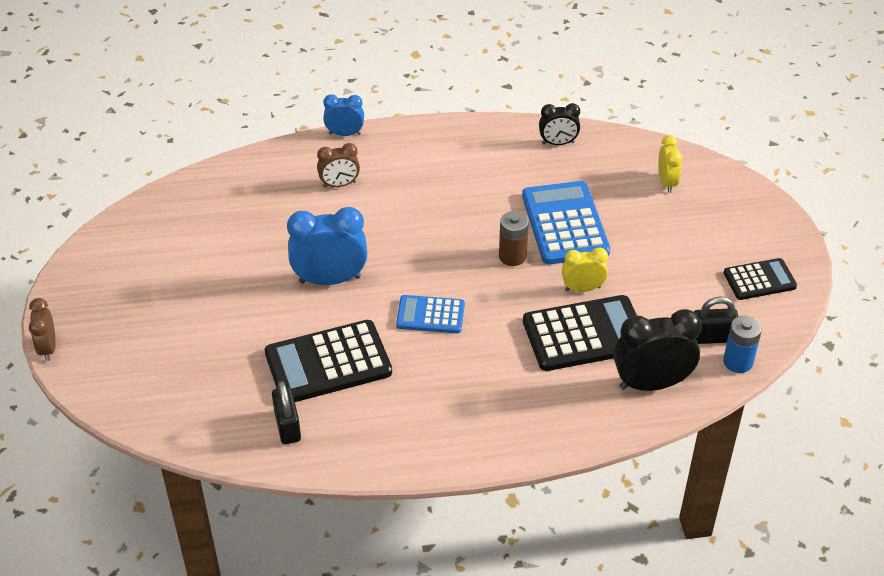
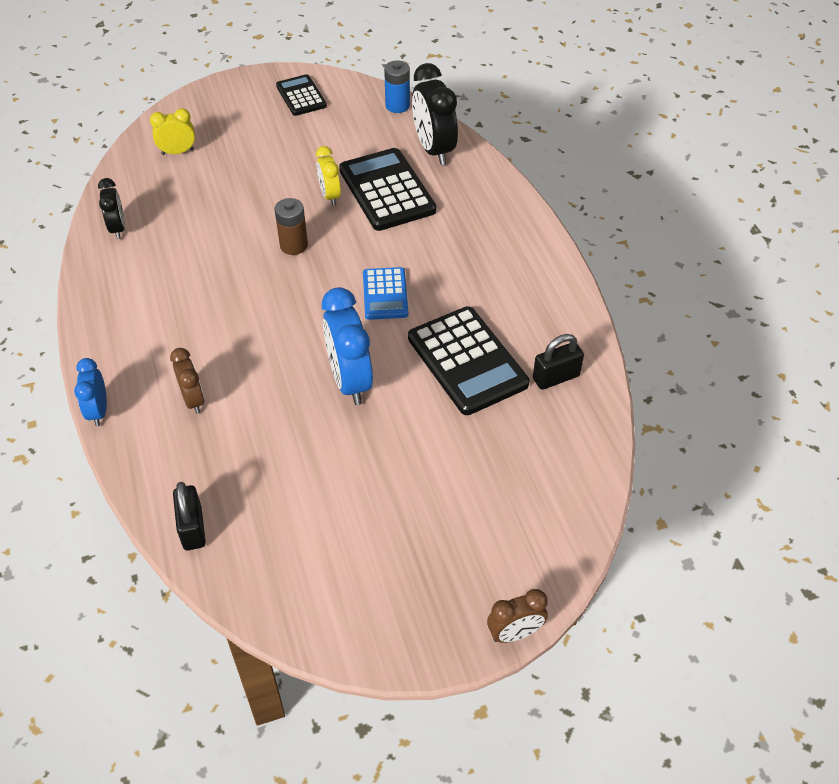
camera: 100 degrees left, 5 degrees up
blue calculator [522,181,610,264] -> none
black padlock [694,296,739,344] -> black padlock moved to [173,482,206,550]

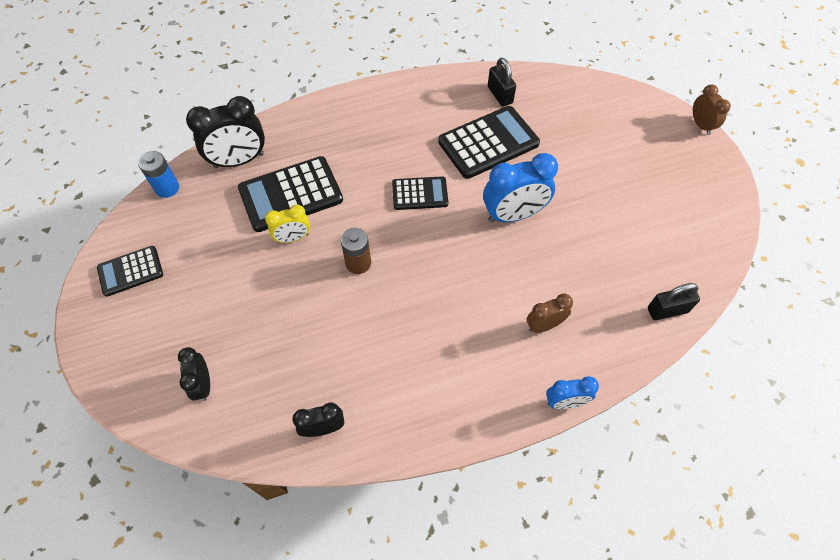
camera: 90 degrees left, 10 degrees up
yellow clock [150,108,195,155] -> black clock [178,347,210,401]
blue calculator [363,267,408,320] -> black calculator [392,176,448,210]

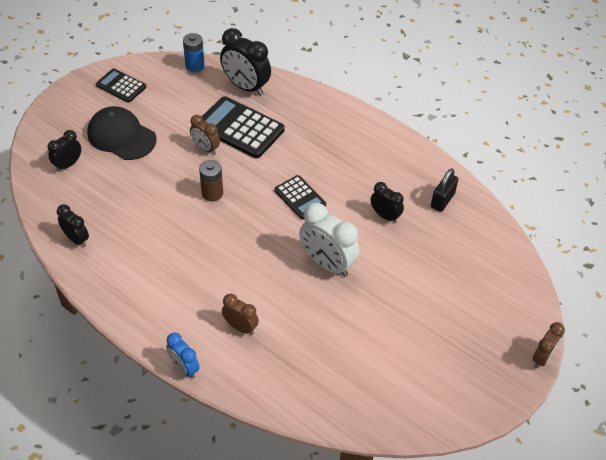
camera: 55 degrees right, 10 degrees down
yellow clock [265,205,310,243] -> brown clock [190,115,220,155]
black calculator [438,106,540,179] -> black clock [371,182,404,223]
blue clock [483,153,558,222] -> white clock [299,203,360,277]
black padlock [648,283,700,320] -> none
none -> black cap [87,106,157,160]

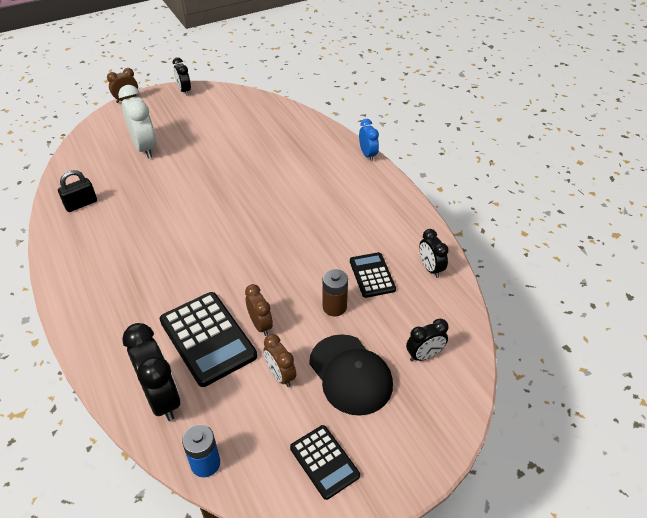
camera: 155 degrees left, 5 degrees down
brown battery [199,160,223,202] -> brown battery moved to [323,269,348,316]
brown clock [222,294,259,335] -> brown clock moved to [264,334,296,387]
black calculator [274,175,326,220] -> black calculator moved to [350,252,396,298]
white clock [299,203,360,277] -> white clock moved to [118,85,156,159]
black clock [371,182,404,223] -> black clock moved to [173,57,191,96]

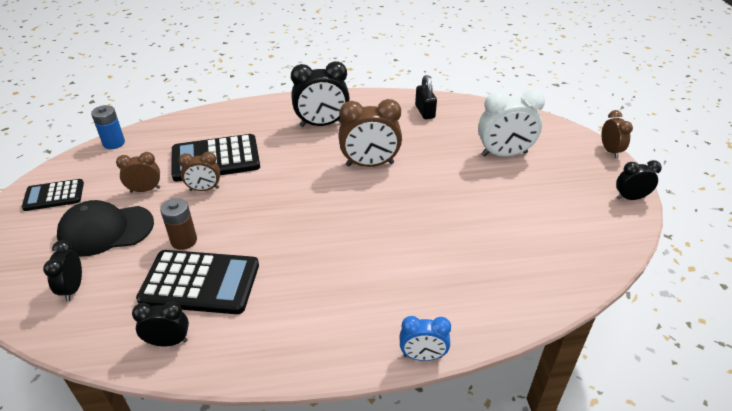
camera: 110 degrees right, 5 degrees down
black clock [122,323,180,421] -> black clock moved to [291,61,350,127]
black calculator [350,252,396,298] -> black calculator [136,250,259,314], size x1.70
none -> brown clock [339,99,402,167]

